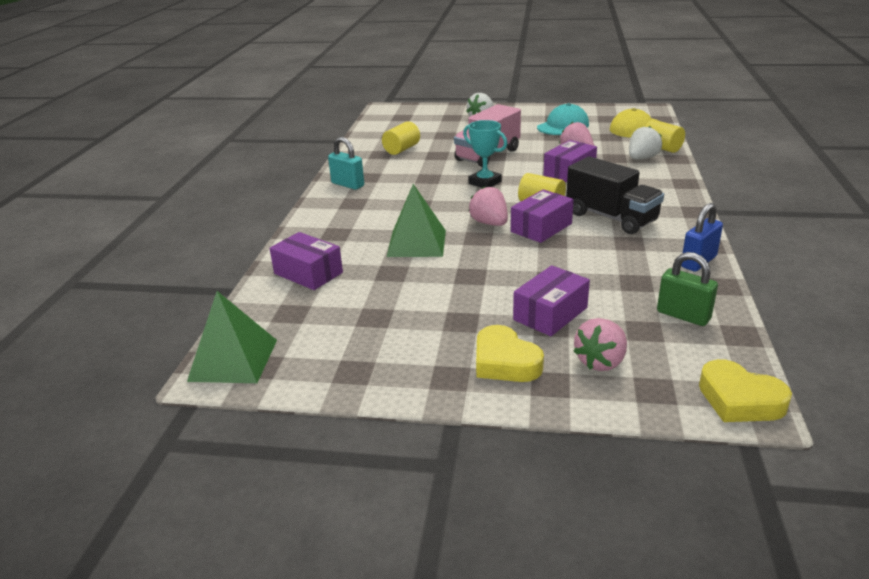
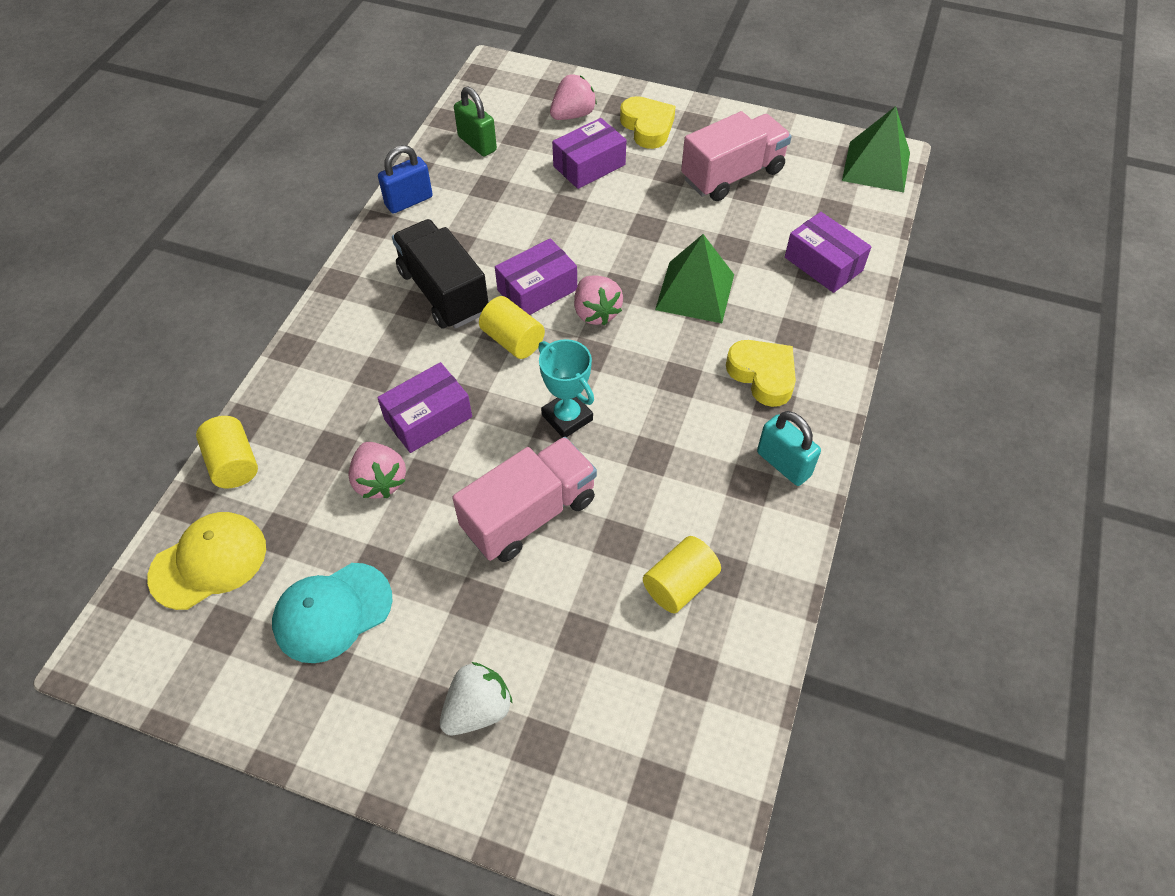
camera: 170 degrees left, 25 degrees up
white strawberry [629,126,662,160] -> none
yellow heart [699,359,792,422] -> yellow heart moved to [726,340,796,407]
none -> pink truck [681,111,792,201]

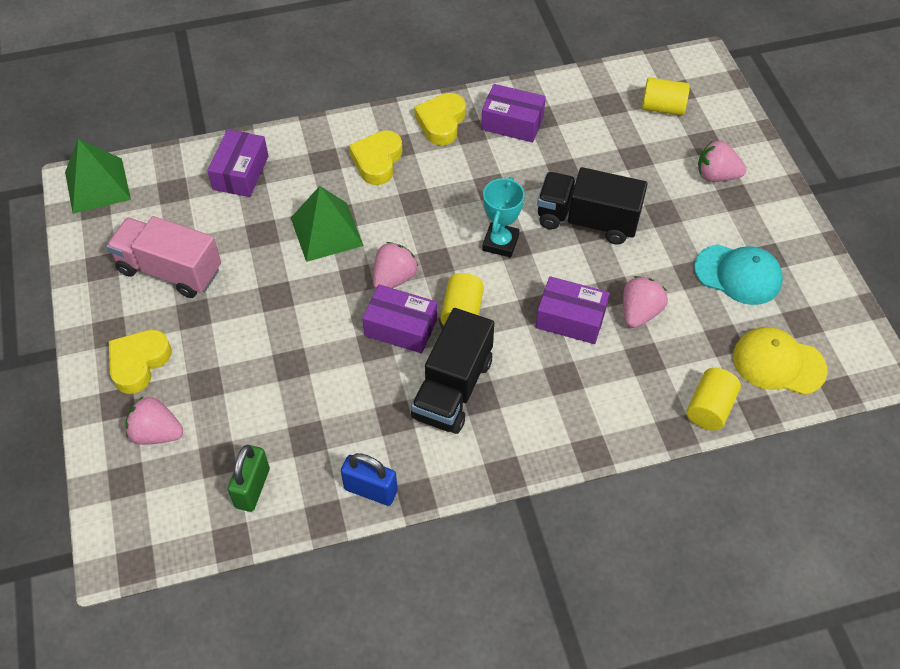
camera: 125 degrees left, 0 degrees up
white strawberry [440,662,513,735] -> pink strawberry [698,141,747,182]
pink truck [452,437,597,562] -> black truck [537,167,648,245]
purple box [552,118,626,189] -> purple box moved to [481,84,546,142]
yellow cylinder [643,536,721,613] -> yellow cylinder moved to [642,77,690,116]
turquoise padlock [757,411,821,486] -> yellow heart [414,93,466,145]

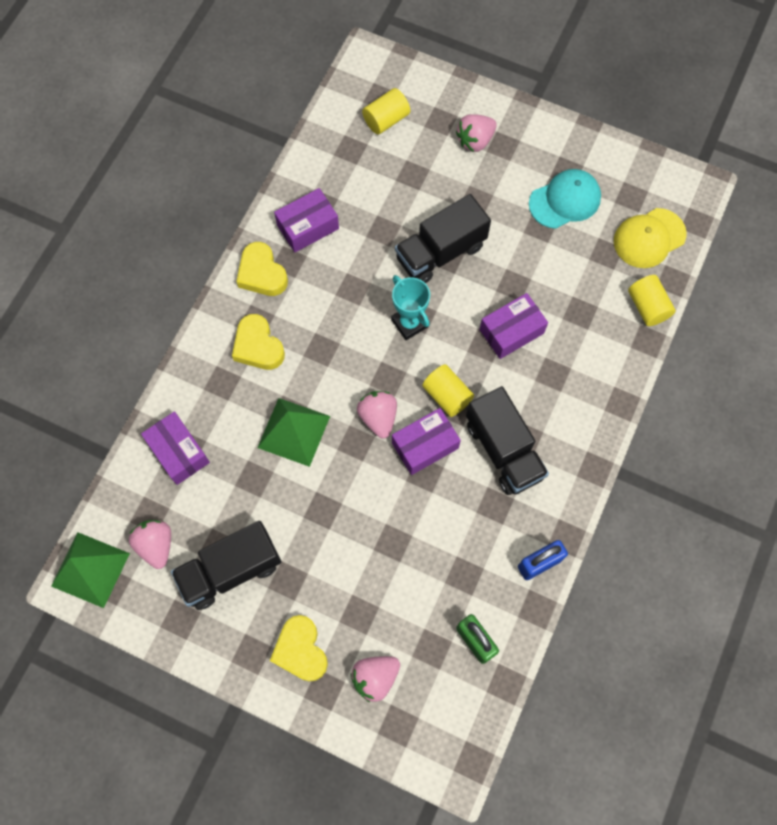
camera: 50 degrees left, 15 degrees up
pink truck [106,216,221,298] -> black truck [171,521,281,610]
pink strawberry [623,276,668,328] -> pink strawberry moved to [129,520,171,569]

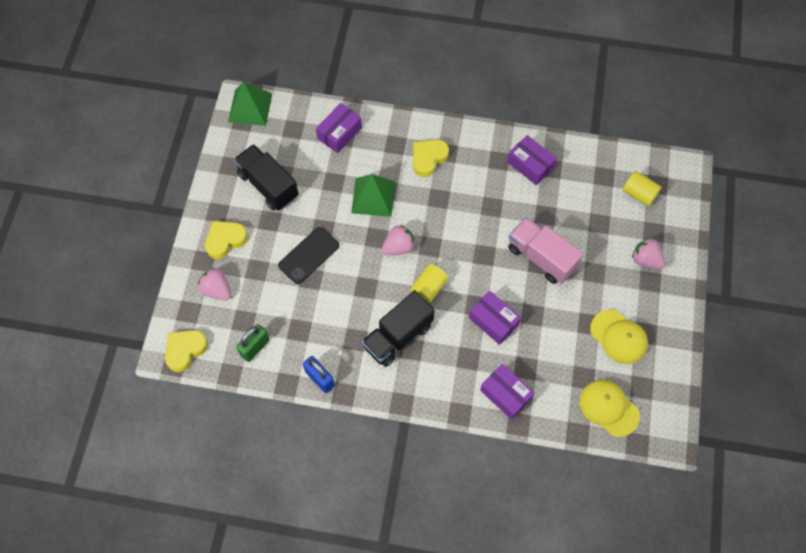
camera: 75 degrees right, 5 degrees down
pink strawberry [129,520,171,569] -> none
yellow heart [236,242,288,296] -> yellow heart moved to [165,330,208,372]
turquoise trophy [391,275,430,340] -> none
purple box [392,408,461,475] -> purple box moved to [480,364,534,420]
black truck [395,194,491,283] -> pink truck [508,217,583,284]
turquoise cap [529,169,601,229] -> yellow cap [590,310,648,364]
yellow cylinder [628,275,676,326] -> none
none -> black phone [278,227,339,284]

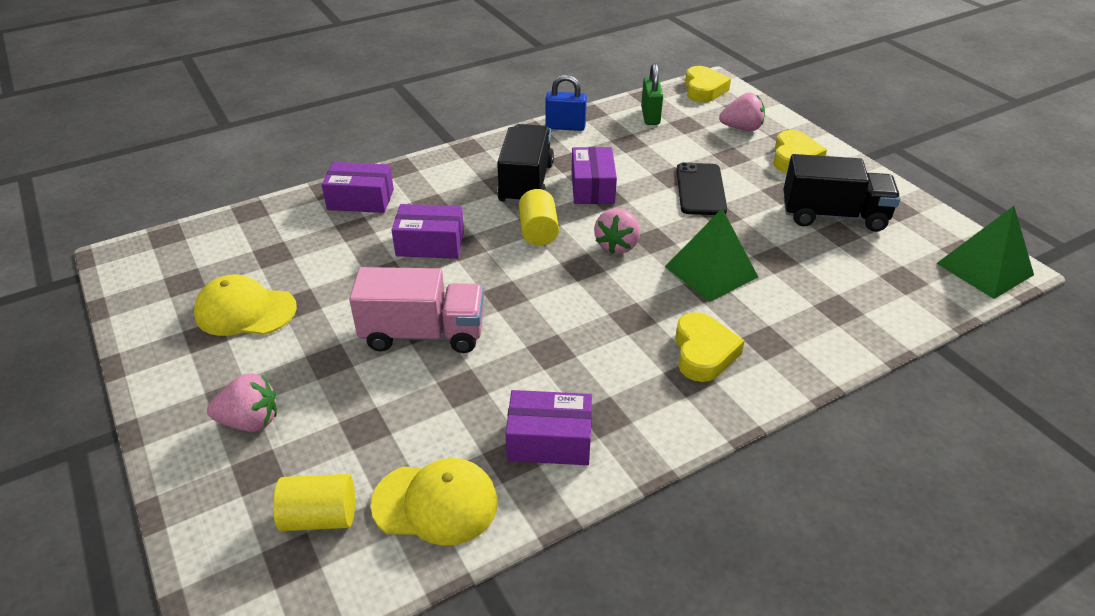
camera: 140 degrees right, 25 degrees down
purple box [316,103,362,153] -> purple box moved to [572,147,617,204]
yellow cap [580,380,640,437] -> yellow cap moved to [370,458,498,546]

